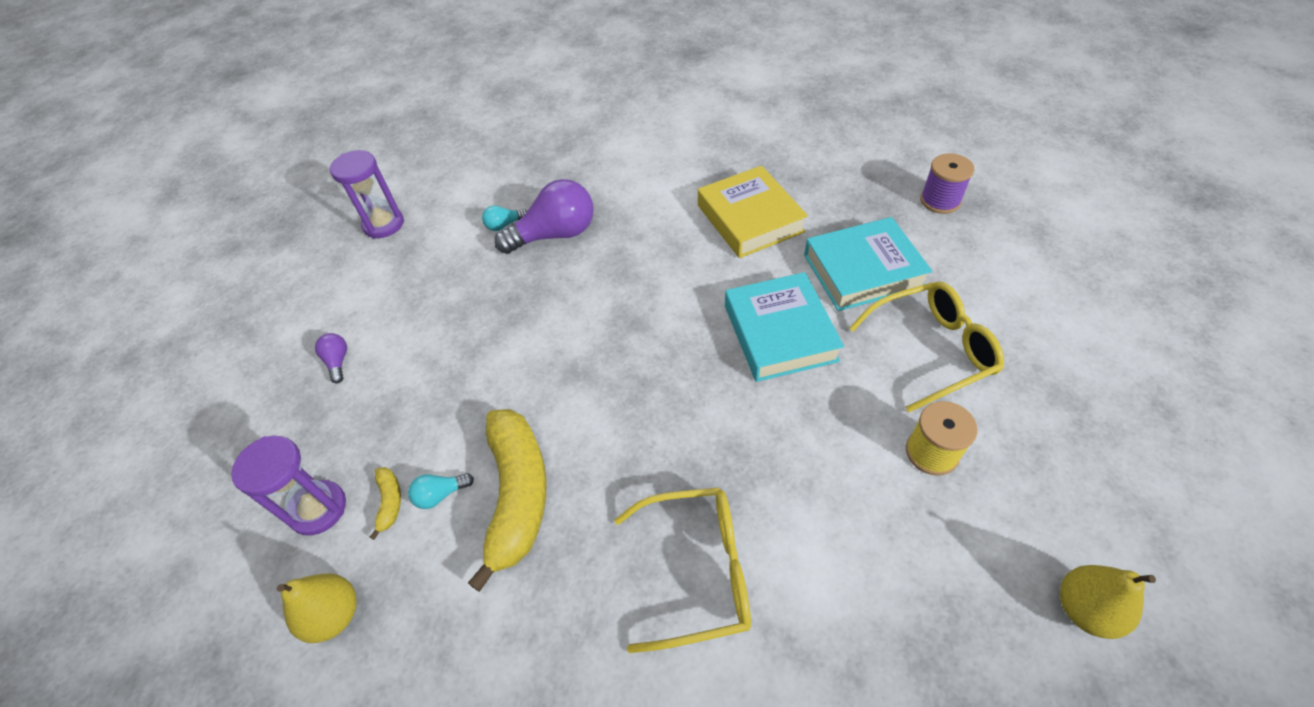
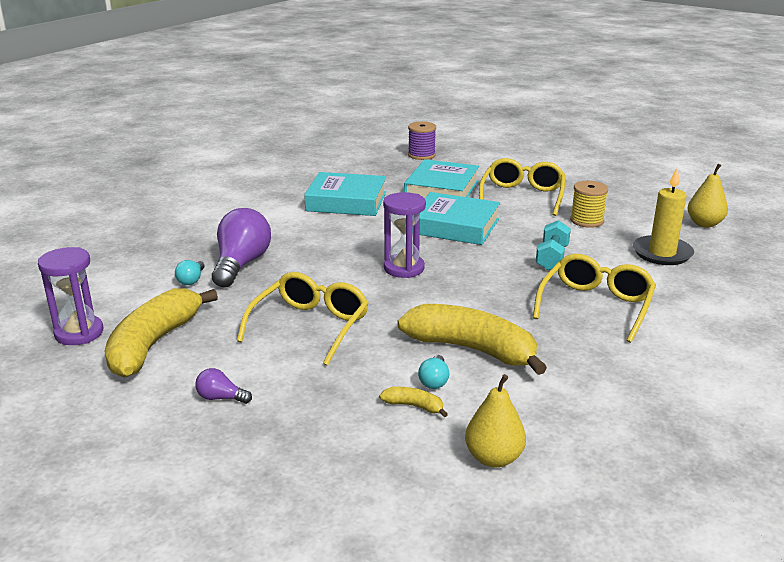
camera: 60 degrees left, 25 degrees down
purple hourglass [231,436,346,535] -> purple hourglass moved to [383,192,426,278]
yellow book [698,166,808,258] -> turquoise book [304,172,386,216]
none -> yellow banana [105,288,218,378]
none -> yellow glasses [237,272,369,366]
none -> turquoise dumbbell [536,220,571,270]
none -> yellow candle [633,168,694,265]

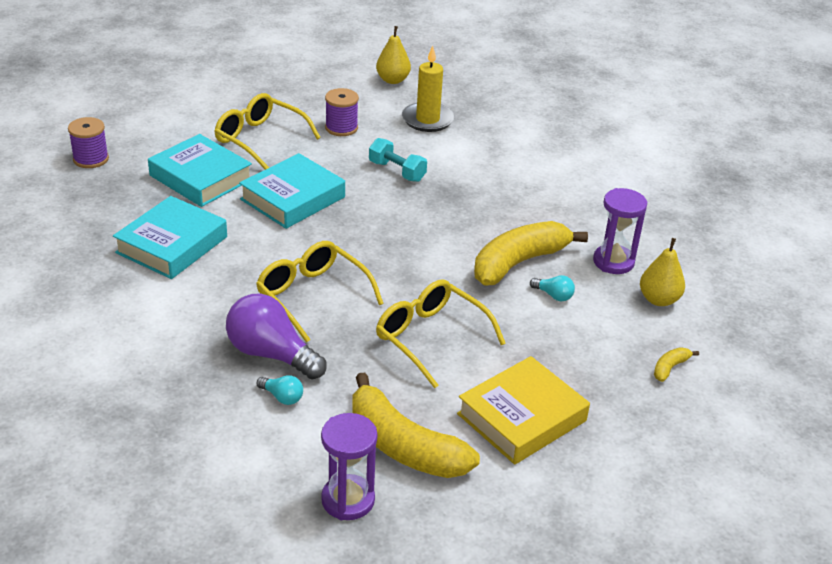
camera: 70 degrees left, 10 degrees up
purple light bulb [195,368,252,404] -> yellow book [457,356,590,465]
yellow banana [379,387,448,417] -> yellow banana moved to [654,347,699,382]
purple hourglass [383,192,426,278] -> purple hourglass moved to [593,188,647,274]
yellow glasses [533,254,656,343] -> yellow glasses moved to [256,241,384,343]
yellow spool [570,181,608,228] -> purple spool [325,88,359,136]

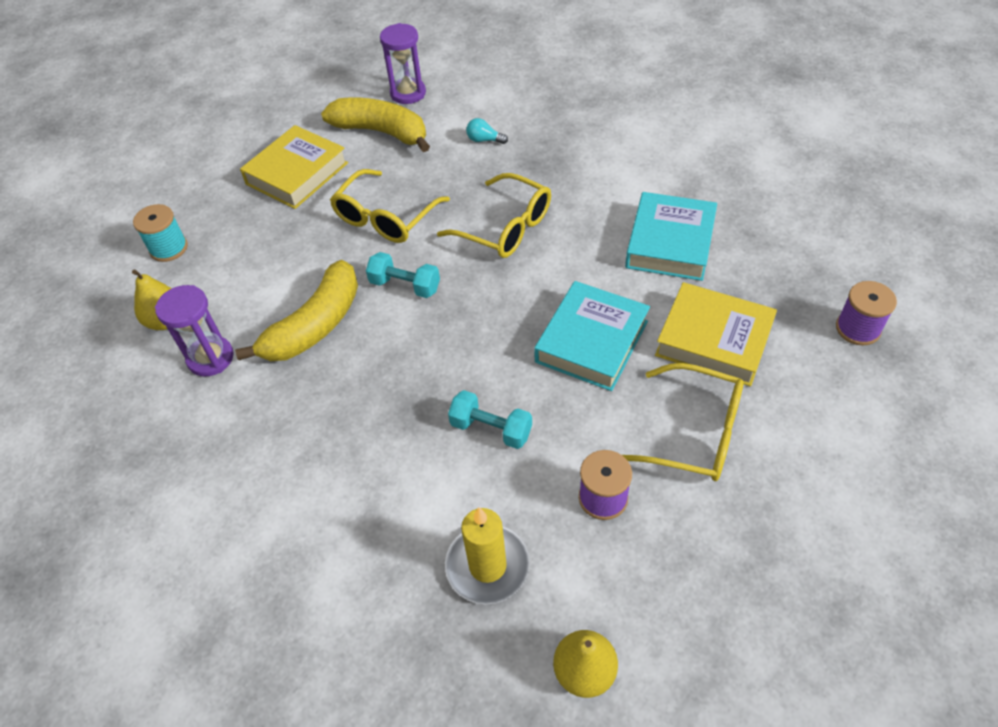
camera: 170 degrees right, 15 degrees up
turquoise book [148,134,252,207] -> yellow book [655,282,777,387]
purple light bulb [226,294,327,380] -> none
yellow glasses [376,279,506,388] -> yellow glasses turned 90 degrees clockwise [330,169,450,243]
turquoise light bulb [530,275,575,301] -> none
yellow banana [654,347,699,382] -> turquoise spool [133,204,188,262]
none -> turquoise dumbbell [366,252,440,298]

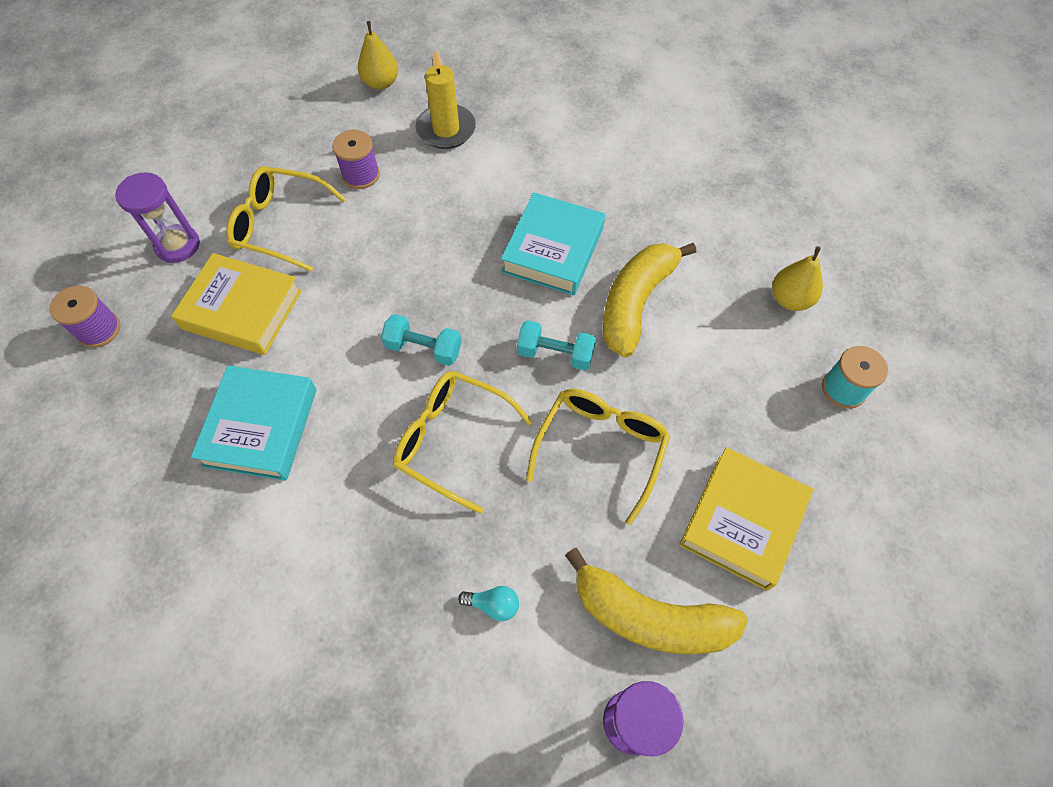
camera: 170 degrees right, 10 degrees up
purple hourglass [155,285,234,377] -> purple hourglass moved to [115,172,200,263]
turquoise dumbbell [448,390,532,449] -> turquoise dumbbell moved to [381,314,462,366]
turquoise book [534,281,650,391] -> turquoise book moved to [501,192,605,295]

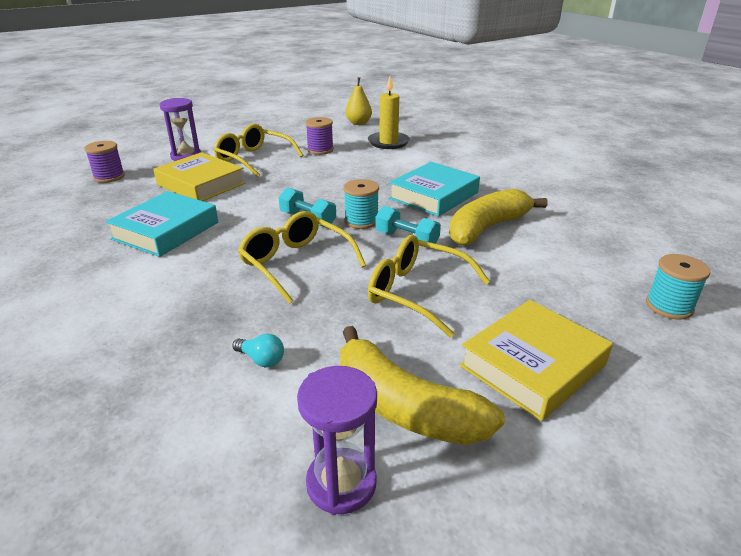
camera: 20 degrees right, 30 degrees down
yellow glasses [526,389,670,525] -> yellow glasses turned 105 degrees counterclockwise [368,235,490,337]
yellow pear [772,246,823,311] -> none
none -> turquoise spool [343,179,379,229]

